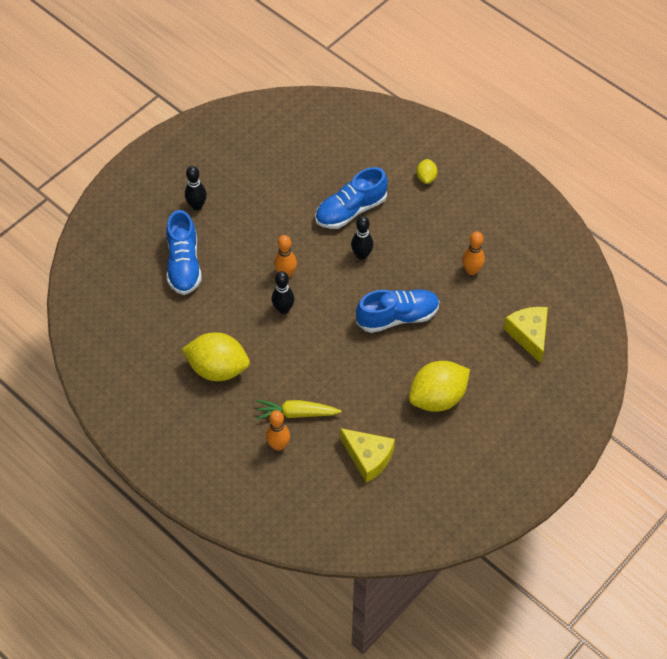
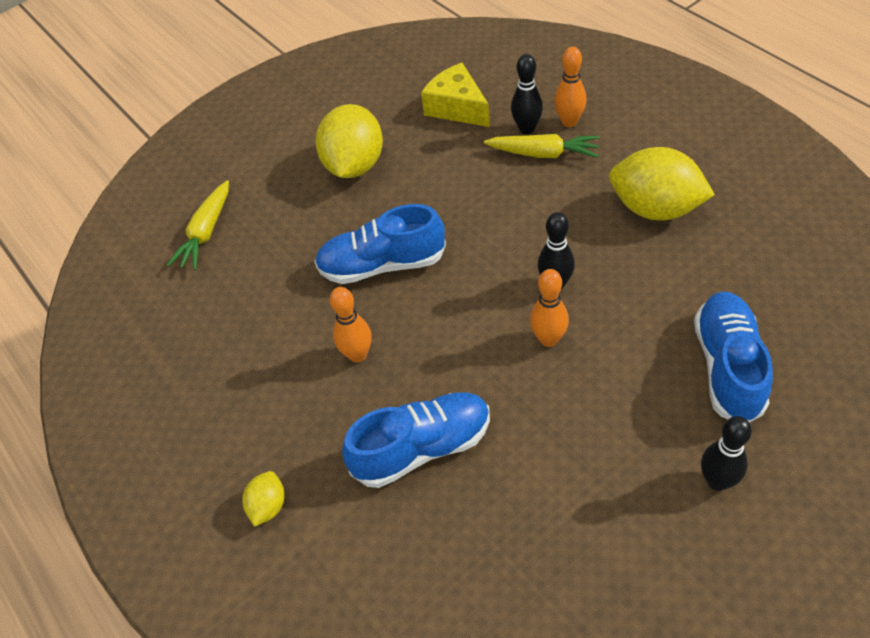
camera: 165 degrees left, 5 degrees down
black bowling pin [351,216,373,260] -> black bowling pin moved to [511,54,543,134]
yellow lemon [409,361,470,412] -> yellow lemon turned 60 degrees counterclockwise [316,104,383,178]
orange bowling pin [462,232,485,275] -> orange bowling pin moved to [330,287,372,362]
yellow cheese [504,307,548,364] -> yellow carrot [167,180,229,270]

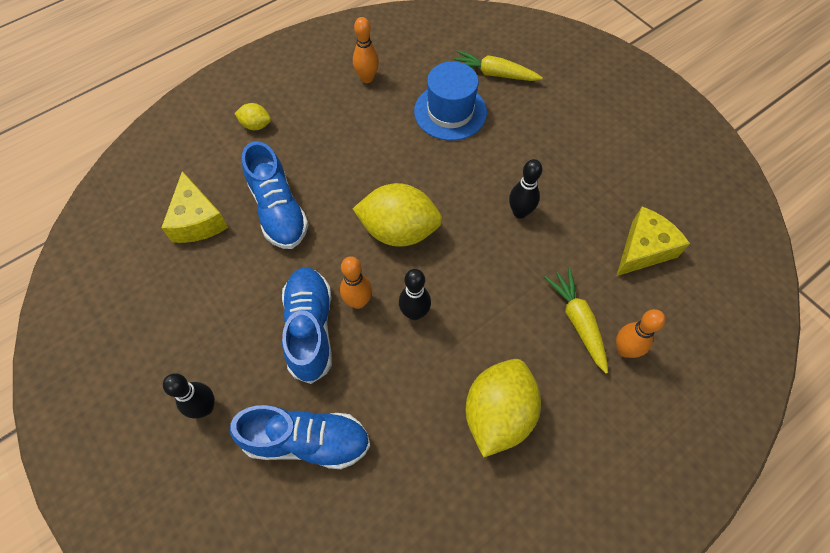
camera: 85 degrees right, 10 degrees up
blue shoe [315,204,446,284] -> blue shoe moved to [282,267,332,384]
yellow lemon [316,104,383,178] -> yellow lemon moved to [353,183,442,247]
orange bowling pin [330,287,372,362] -> orange bowling pin moved to [353,17,379,83]
yellow carrot [484,134,600,158] -> yellow carrot turned 150 degrees clockwise [544,268,608,374]
black bowling pin [511,54,543,134] -> black bowling pin moved to [509,159,542,219]
none -> yellow cheese [161,171,228,243]
none -> blue hat [414,61,487,141]

